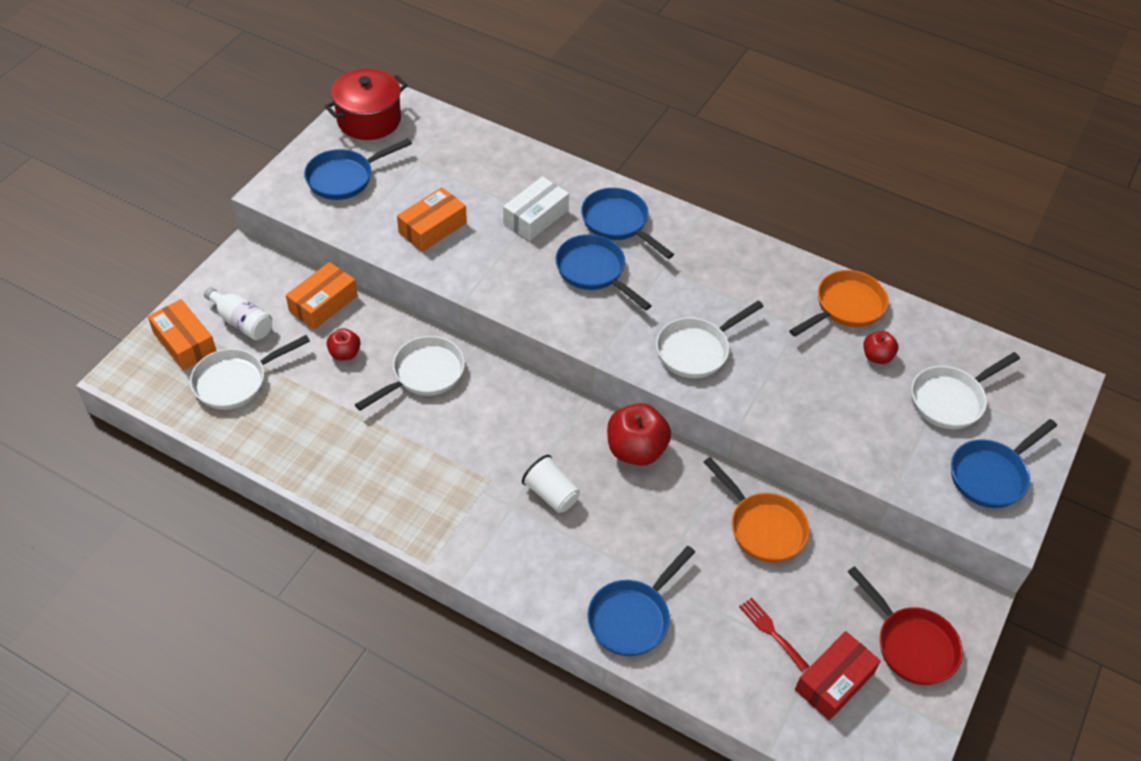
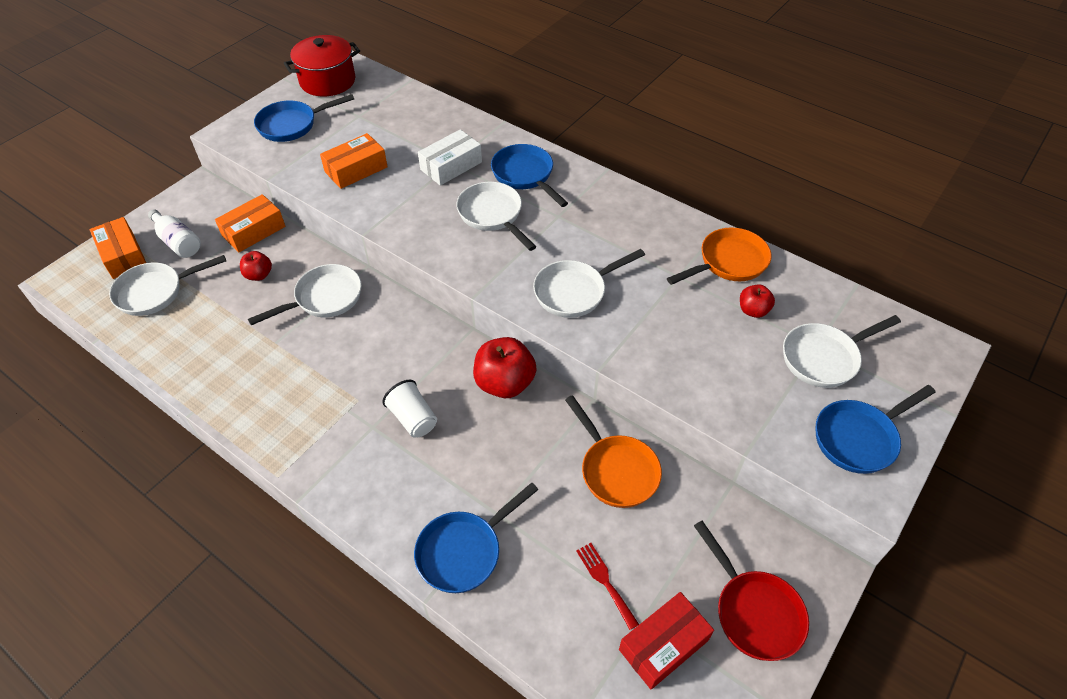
camera: 10 degrees right, 0 degrees up
blue pan [555,234,652,310] -> white pan [456,182,536,251]

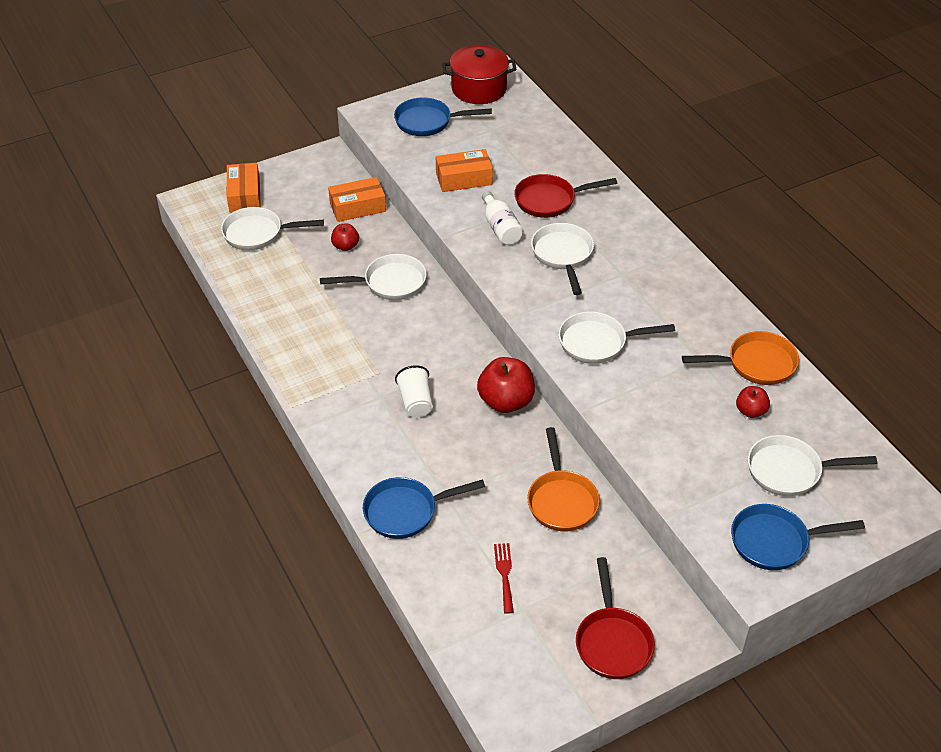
camera: 25 degrees right, 5 degrees down
white bottle [148,209,201,258] -> white bottle moved to [482,191,523,245]
white box [418,129,482,186] -> red pan [514,174,617,218]
blue pan [491,144,568,207] -> none
red box [619,592,714,690] -> none

